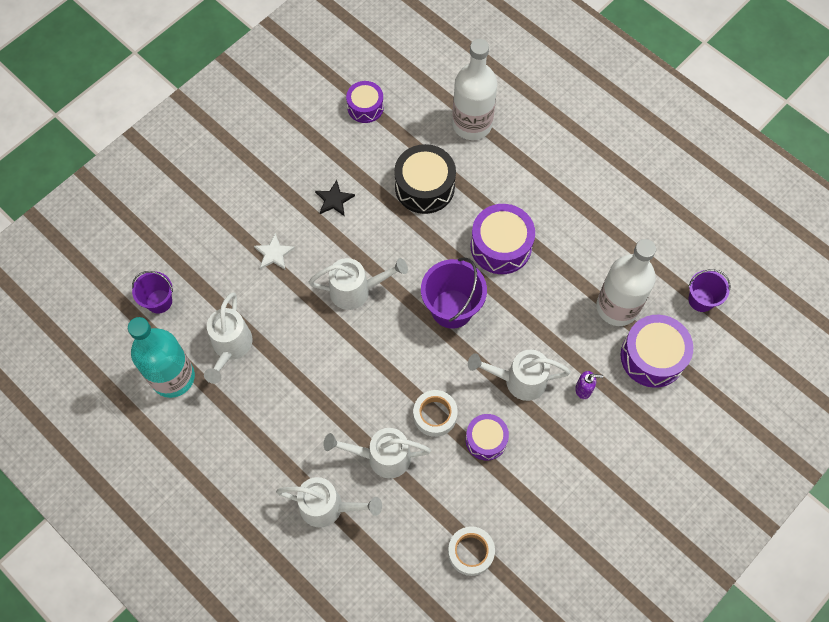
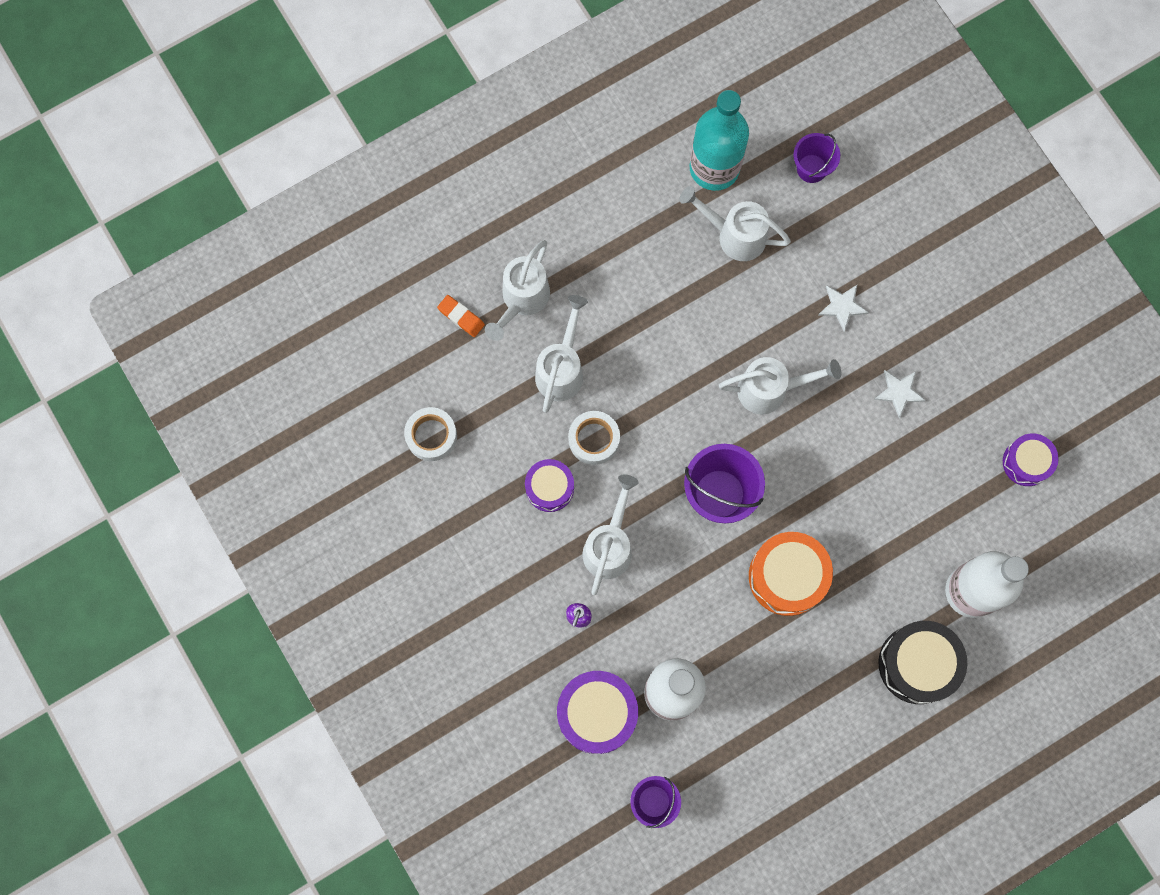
camera: 105 degrees right, 10 degrees up
white watering can [308,258,408,310] -> white watering can turned 105 degrees counterclockwise [719,357,841,414]
black star [315,180,355,216] -> white star [874,370,926,418]
black drum [394,144,456,214] -> black drum moved to [879,621,967,704]
purple drum [470,204,535,274] -> orange drum [749,532,833,616]
none -> orange eraser [437,295,485,337]

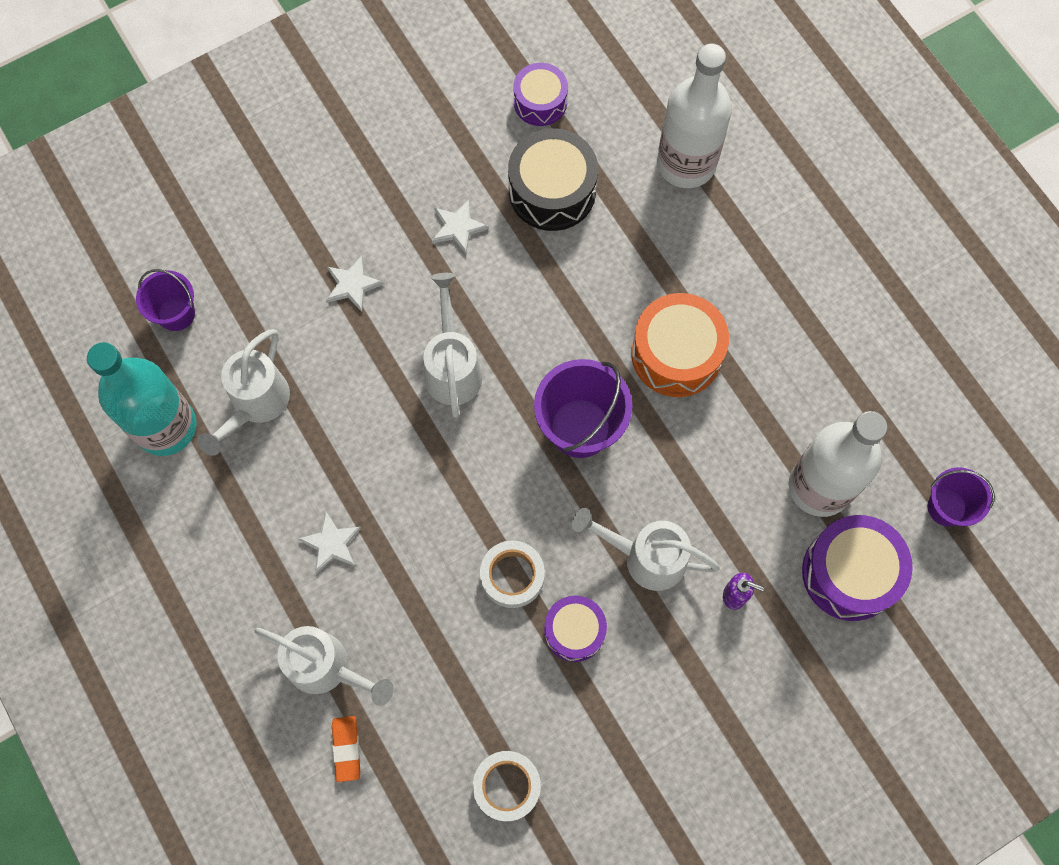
camera: 90 degrees left, 5 degrees down
orange eraser [437,295,485,337] -> orange eraser turned 45 degrees counterclockwise [332,716,360,782]
white watering can [535,295,588,413] -> none
black drum [879,621,967,704] -> black drum moved to [508,128,598,231]
none -> white star [298,512,361,574]

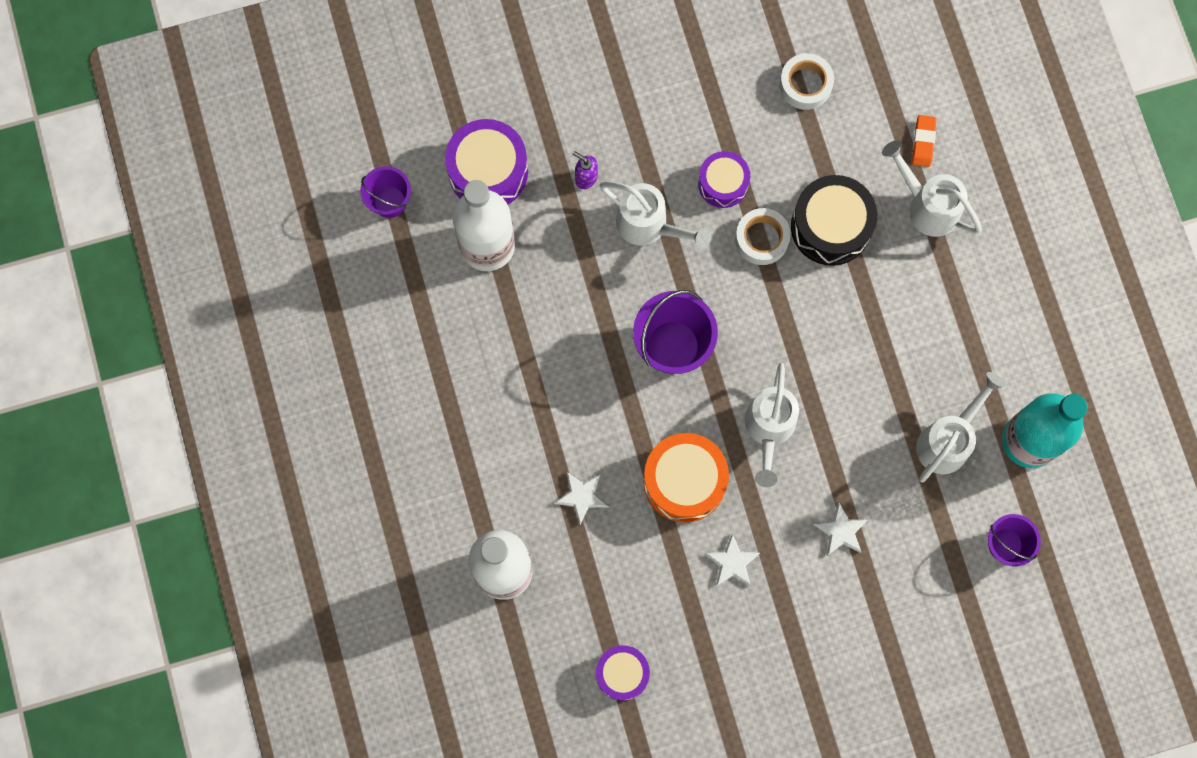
camera: 165 degrees left, 5 degrees up
white star [298,512,361,574] -> white star moved to [554,472,609,525]
black drum [508,128,598,231] -> black drum moved to [791,175,877,266]
orange drum [631,293,729,397] -> orange drum moved to [643,433,729,523]

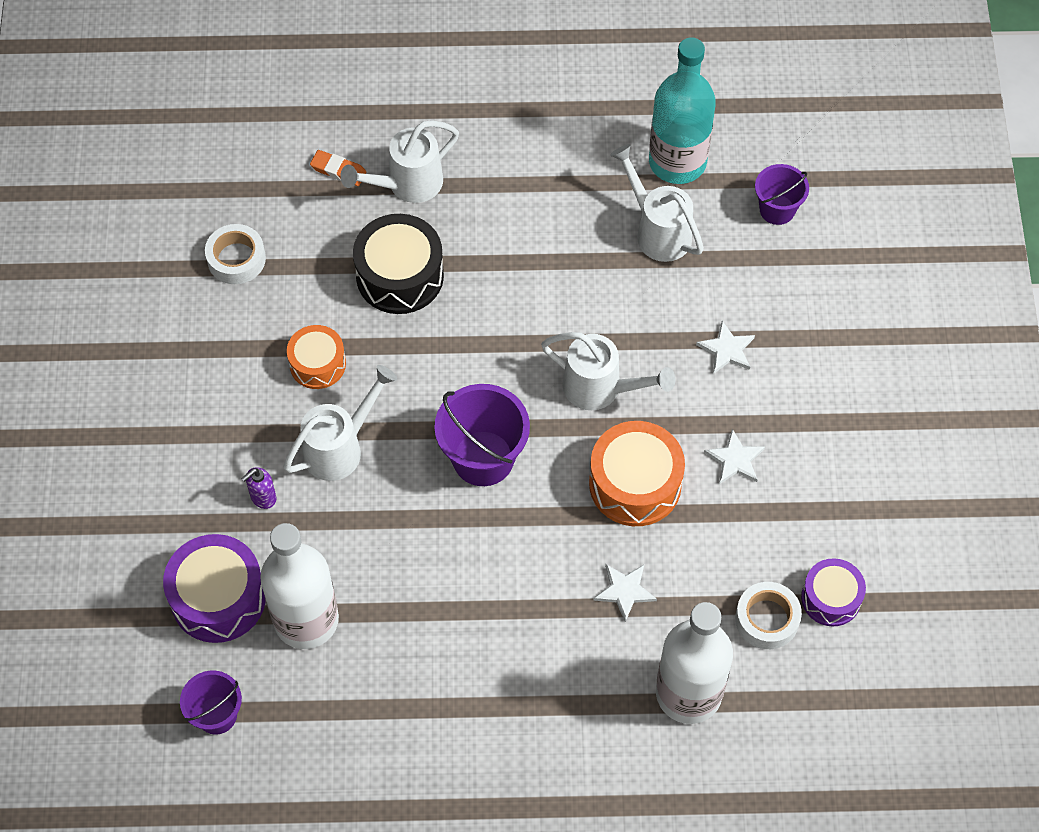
camera: 75 degrees left, 15 degrees down
purple drum [698,151,750,208] -> orange drum [287,325,346,389]
white tape [735,208,791,265] -> white tape moved to [735,582,802,649]

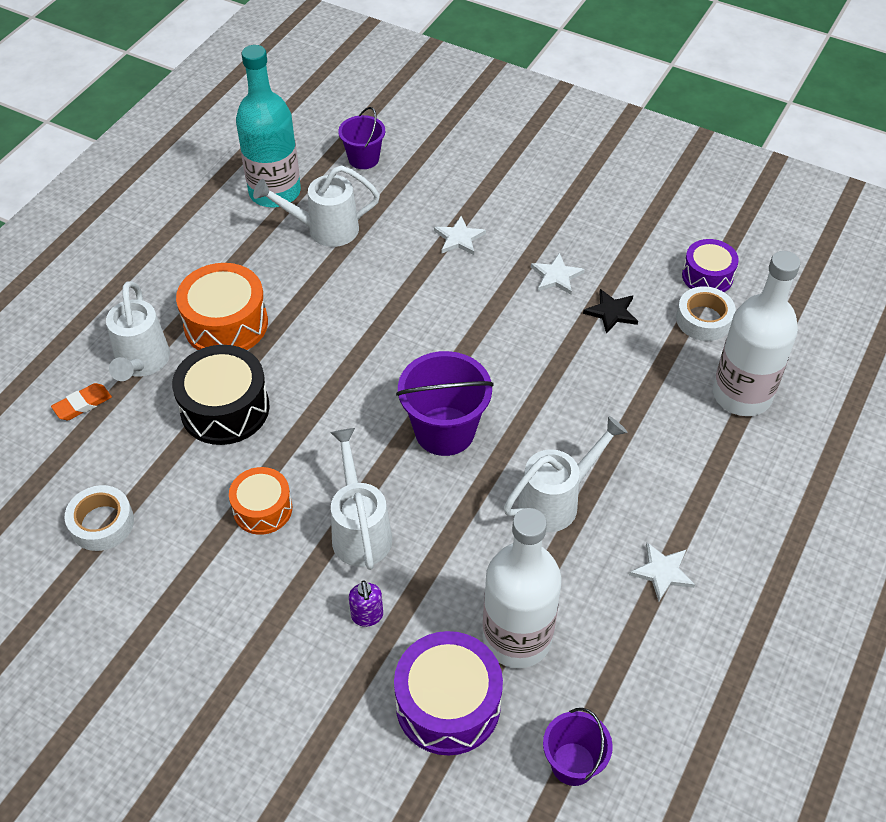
camera: 60 degrees left, 10 degrees down
white watering can [541,332,676,410] -> white watering can moved to [504,416,628,532]
orange drum [589,421,685,526] -> orange drum moved to [176,263,268,350]
white star [594,564,657,622] -> white star moved to [629,542,695,602]
none -> black star [583,289,638,334]

